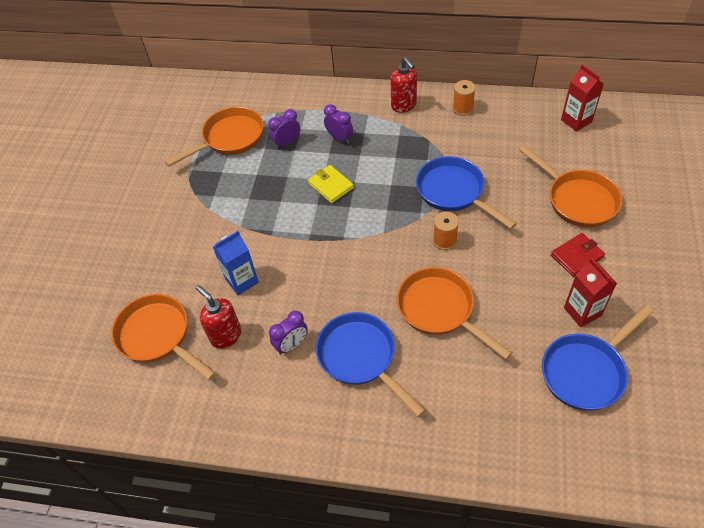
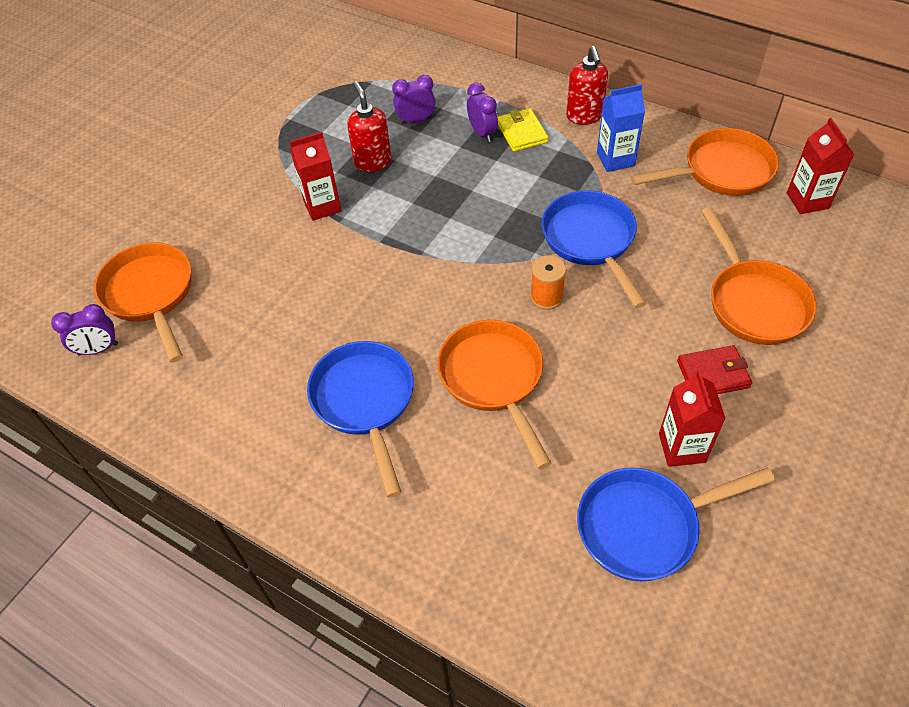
camera: 20 degrees right, 0 degrees up
orange pan [165,107,264,167] -> orange pan moved to [631,128,779,196]
red soap dispenser [196,285,241,349] -> red soap dispenser moved to [347,81,391,172]
blue carton [213,231,259,295] -> blue carton moved to [597,84,645,172]
purple clock [269,311,308,354] -> purple clock moved to [51,304,118,356]
yellow wallet [308,165,354,203] -> yellow wallet moved to [498,108,549,152]
orange spool [453,80,476,116] -> none
none -> red carton [290,132,341,221]

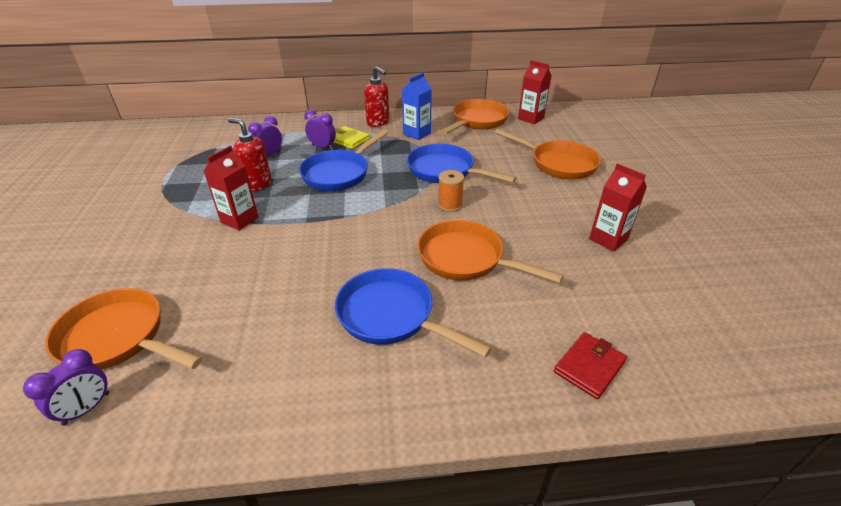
camera: 40 degrees left, 15 degrees down
blue pan [577,467,775,581] -> blue pan moved to [299,130,388,191]
red wallet [677,345,752,394] -> red wallet moved to [554,332,627,399]

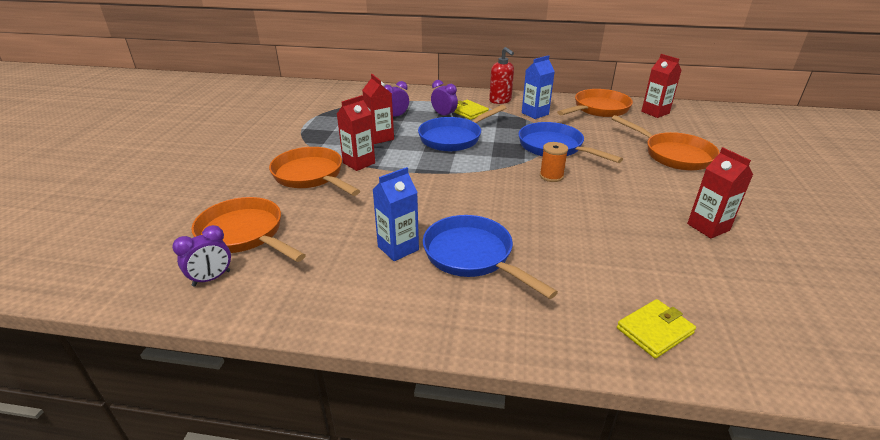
camera: 15 degrees right, 5 degrees down
red soap dispenser [228,118,272,191] -> red carton [362,74,394,144]
orange pan [417,220,564,283] -> orange pan moved to [269,147,360,196]
red wallet [554,332,627,399] -> yellow wallet [617,299,696,359]
none -> blue carton [372,167,419,261]

